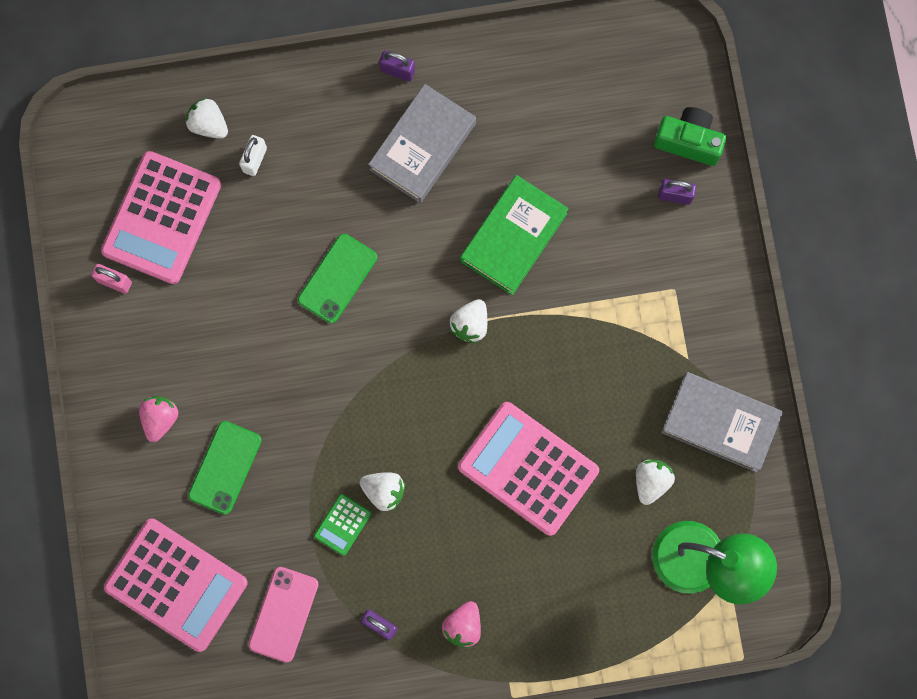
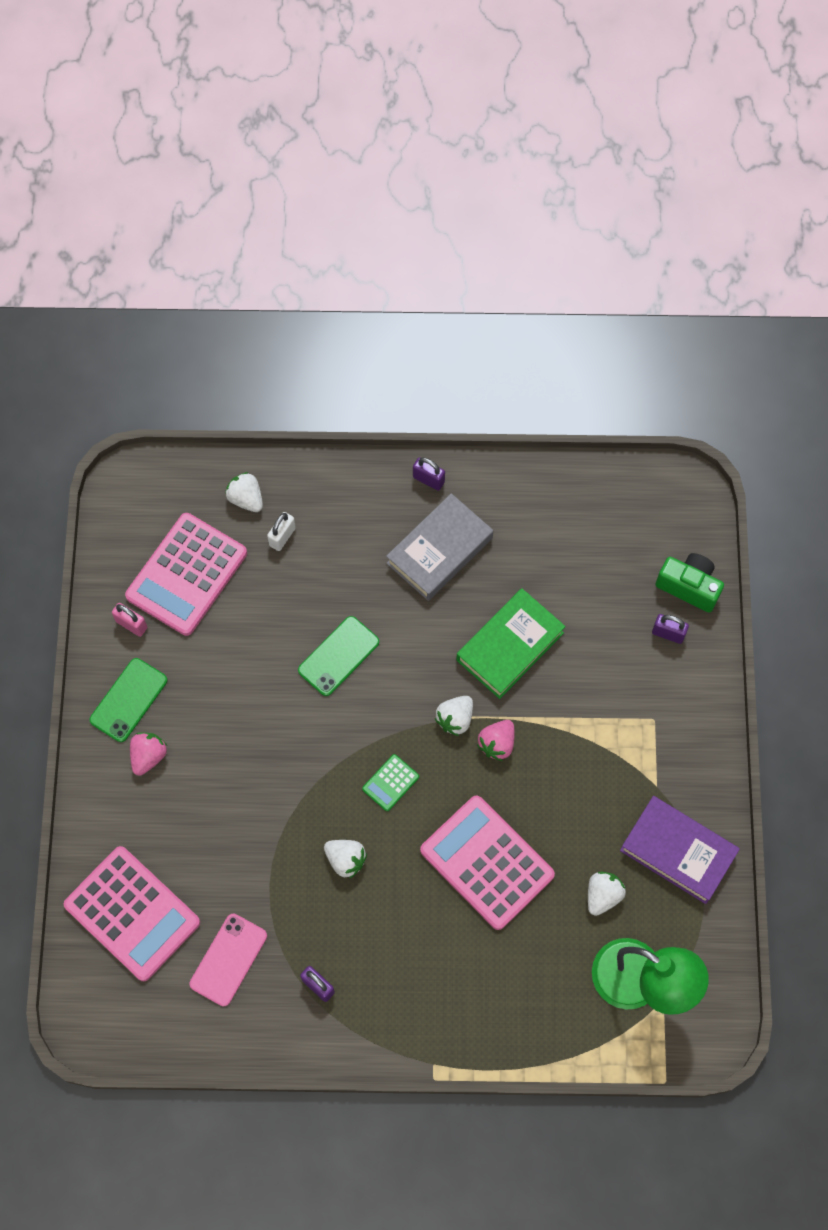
camera: 10 degrees right, 10 degrees down
green phone [188,421,262,515] -> green phone moved to [90,658,167,742]
green calculator [314,494,371,556] -> green calculator moved to [362,754,419,811]
pink strawberry [442,601,481,648] -> pink strawberry moved to [477,720,515,761]
grey book [661,372,783,472] -> purple book [620,796,740,904]

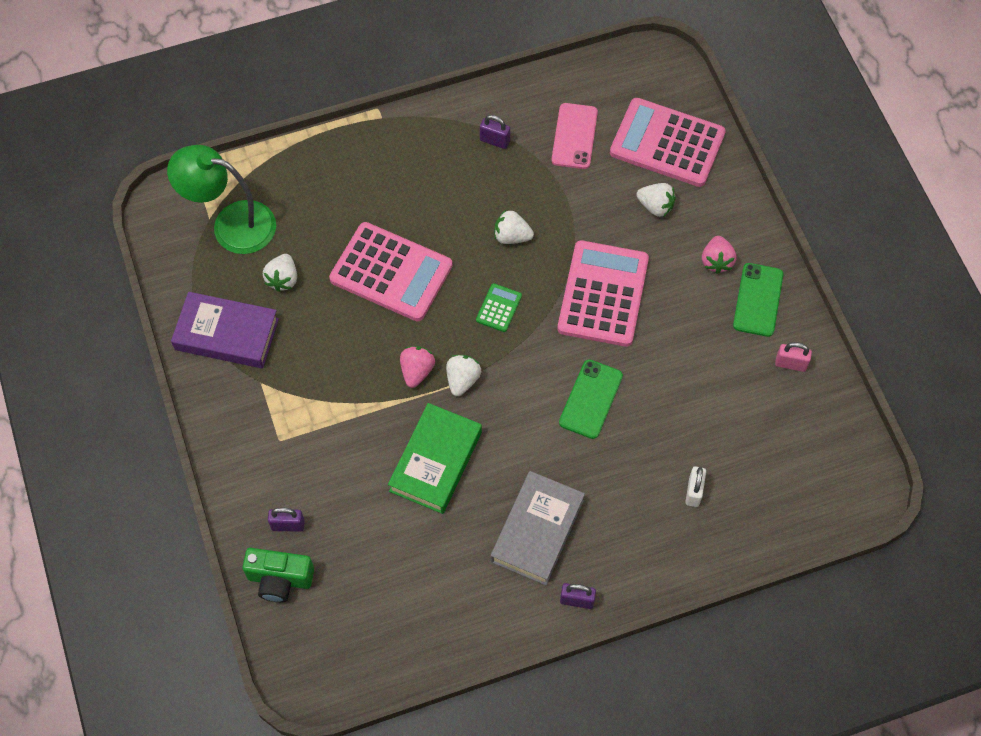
camera: 160 degrees right, 5 degrees down
pink calculator [125,513,247,636] -> pink calculator moved to [557,240,649,347]
white strawberry [225,472,263,512] -> white strawberry moved to [636,183,676,217]

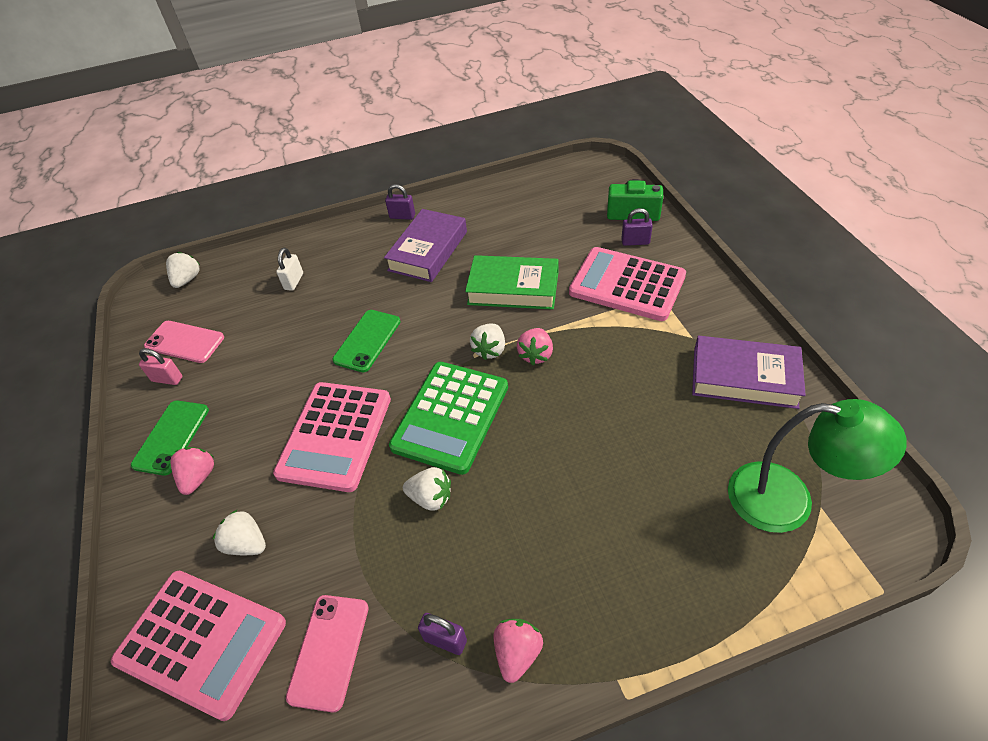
camera: 175 degrees left, 15 degrees down
white strawberry [263,254,297,292] -> white strawberry moved to [166,252,200,288]
pink calculator [329,222,452,321] -> pink calculator moved to [569,247,686,321]
green book [388,403,482,514] -> green book turned 75 degrees clockwise [465,255,558,310]
green calculator [476,283,522,332] -> green calculator [389,362,508,475], size x2.30
grey book [491,471,585,585] -> purple book [384,209,467,282]
none -> pink phone [144,321,224,363]
none -> pink strawberry [494,619,543,683]

